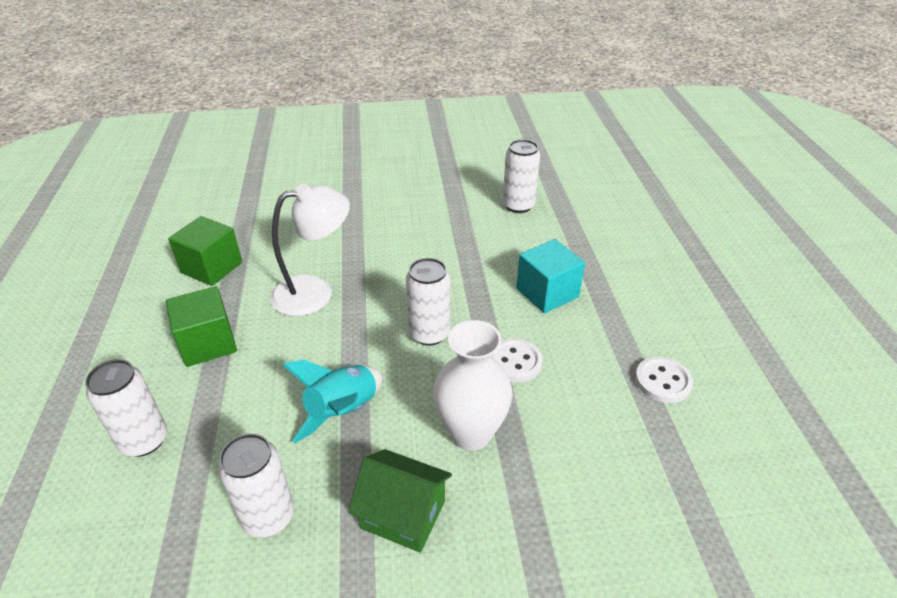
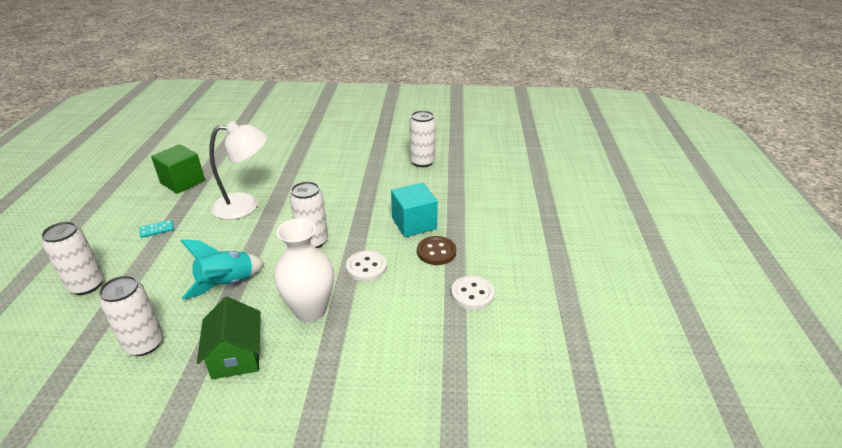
camera: 10 degrees right, 5 degrees down
green cube [166,286,237,367] -> turquoise domino [139,220,174,238]
green house [348,449,452,553] -> green house turned 45 degrees clockwise [197,297,261,379]
none -> brown button [417,236,456,265]

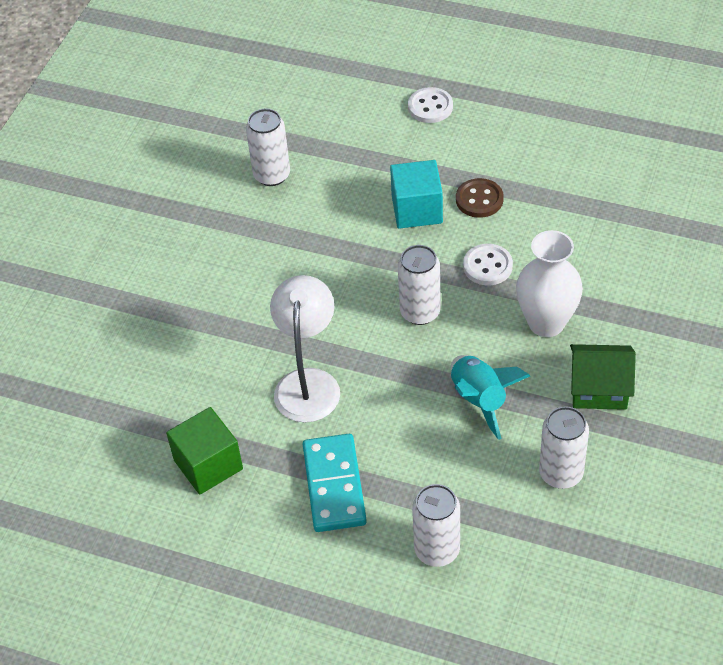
camera: 70 degrees left, 15 degrees up
turquoise domino [139,220,174,238] -> turquoise domino [303,434,367,532], size x2.28
white button [451,276,495,310] -> white button moved to [408,87,453,123]

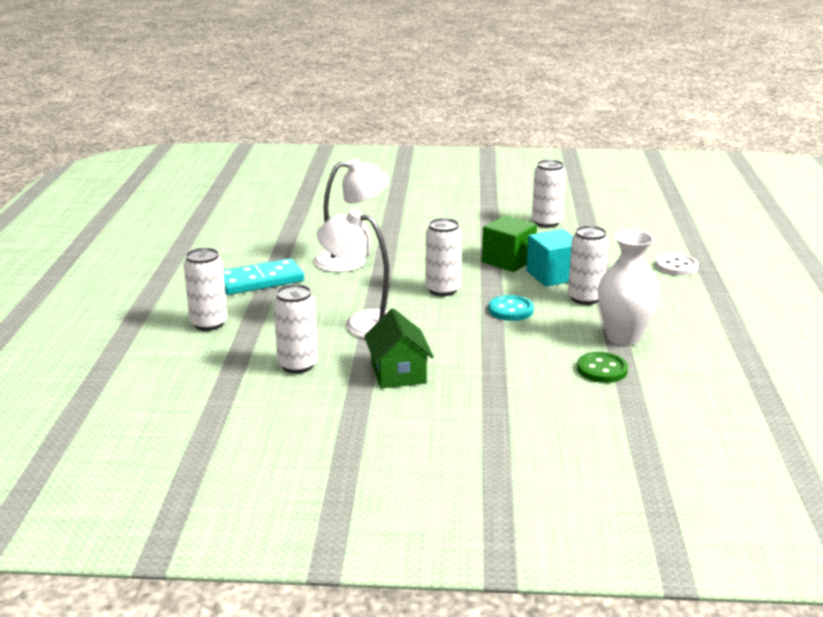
camera: 70 degrees right, 25 degrees down
green cube [166,407,243,494] -> green cube moved to [482,215,537,272]
turquoise rocket [451,355,530,440] -> white lamp [317,209,389,338]
brown button [456,178,504,218] -> white can [568,225,609,305]
white button [463,244,513,285] -> turquoise button [488,295,534,321]
white vase [516,230,583,337] -> white vase moved to [598,230,660,346]
none -> green button [577,352,628,383]

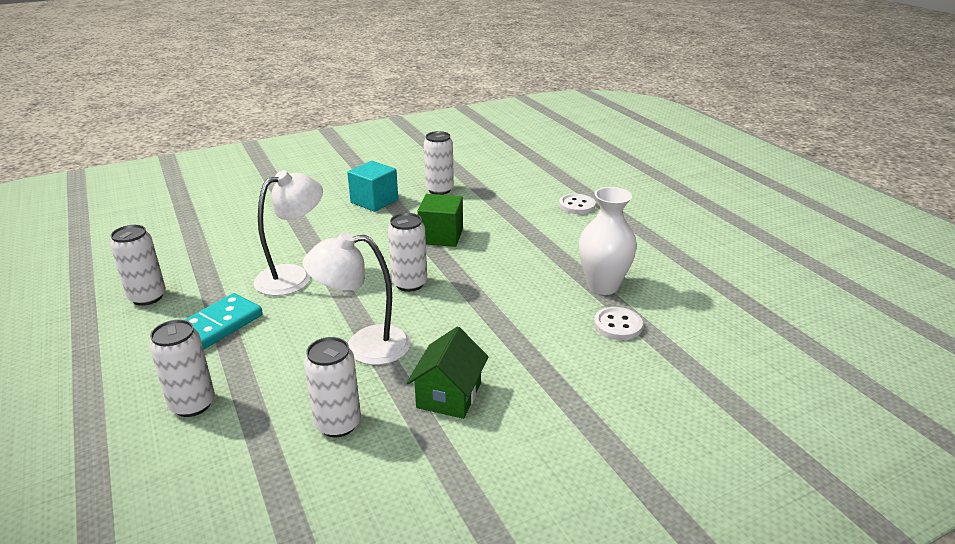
camera: 30 degrees left, 5 degrees up
green house [364,308,434,389] -> green house turned 60 degrees clockwise [407,327,489,419]
turquoise button [488,295,534,321] -> none
turquoise cube [526,229,573,287] -> turquoise cube moved to [347,161,398,212]
white can [568,225,609,305] -> white can moved to [110,225,166,306]
green button [577,352,628,383] -> white button [594,307,643,340]

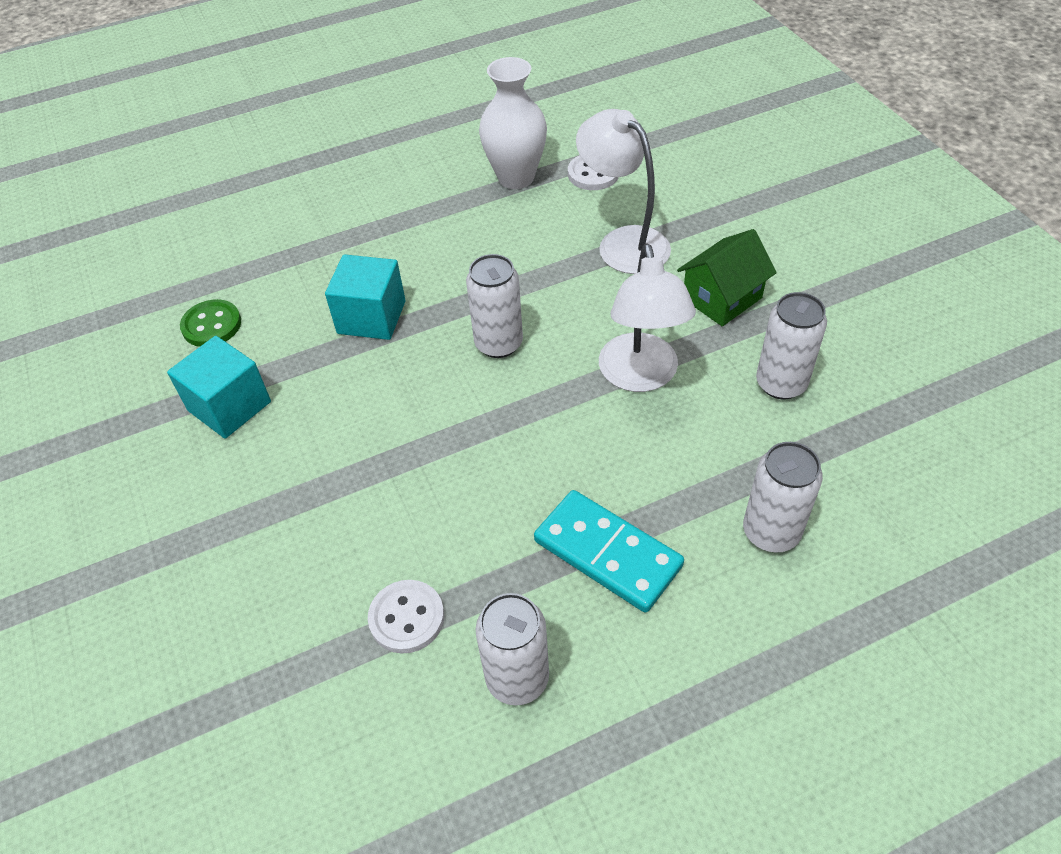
camera: 85 degrees left, 20 degrees up
white lamp [254,170,323,296] -> white lamp moved to [576,109,671,274]
green house [407,327,489,419] -> green house turned 60 degrees counterclockwise [677,229,777,326]
green cube [418,194,463,247] -> turquoise cube [325,254,406,340]
white can [424,131,454,195] -> green button [180,299,241,347]
white button [559,194,596,214] -> white button moved to [368,580,444,653]

